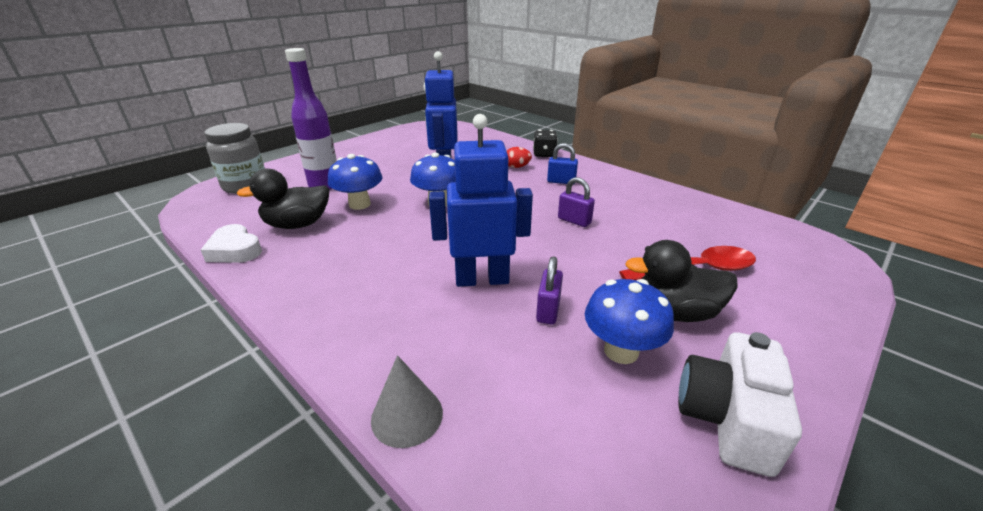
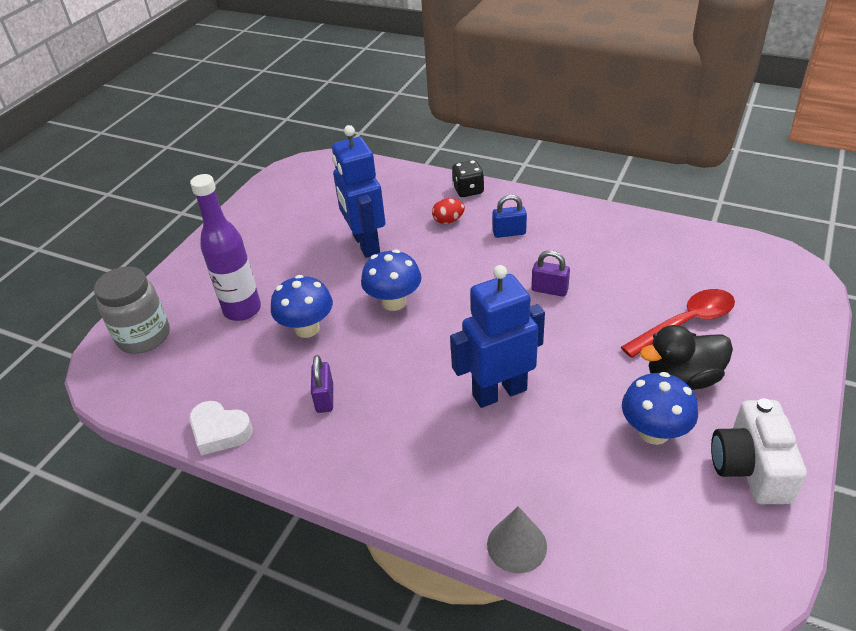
camera: 15 degrees left, 10 degrees up
black duck [237,168,329,229] -> none
purple padlock [536,256,563,325] -> purple padlock moved to [311,355,333,413]

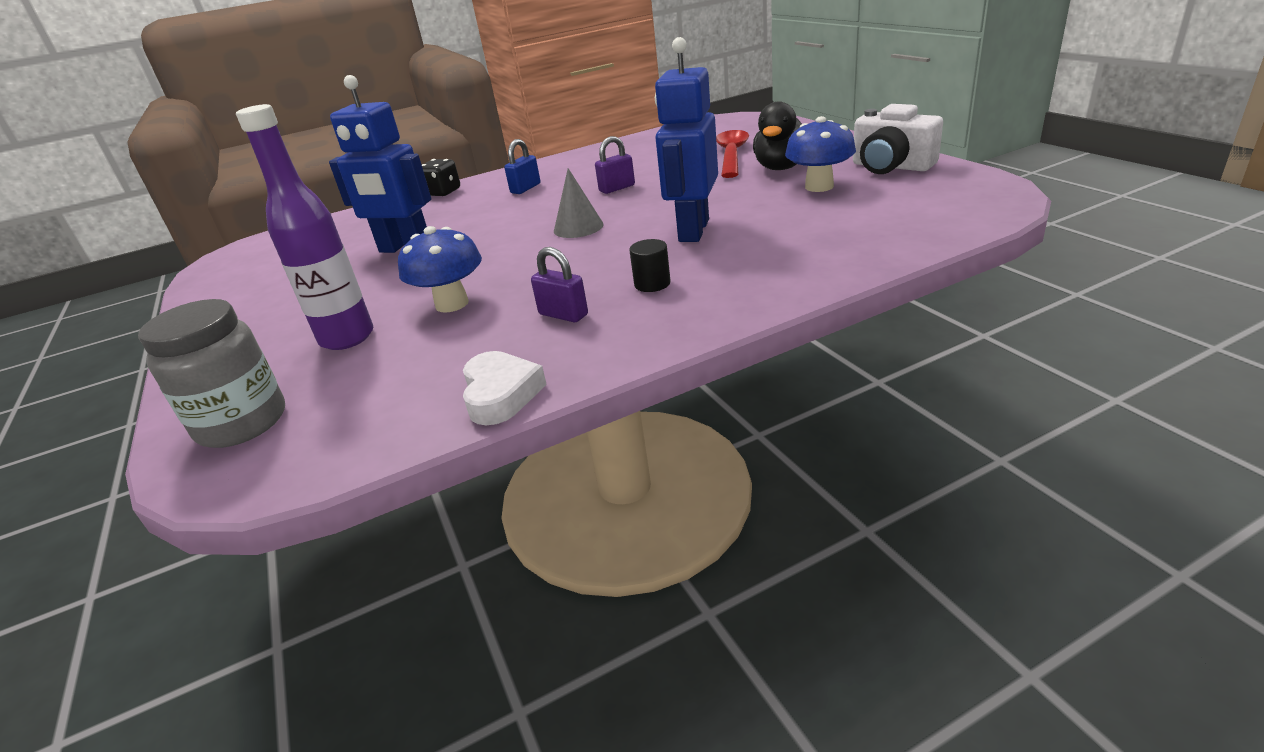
camera: 50 degrees left, 10 degrees down
white heart [189,401,253,456] -> white heart turned 75 degrees counterclockwise [463,351,547,425]
blue mushroom [361,249,422,311] -> none
red egg [432,198,465,224] -> none
grey cone [487,506,547,573] -> grey cone moved to [554,168,604,238]
none -> black cylinder [629,239,671,292]

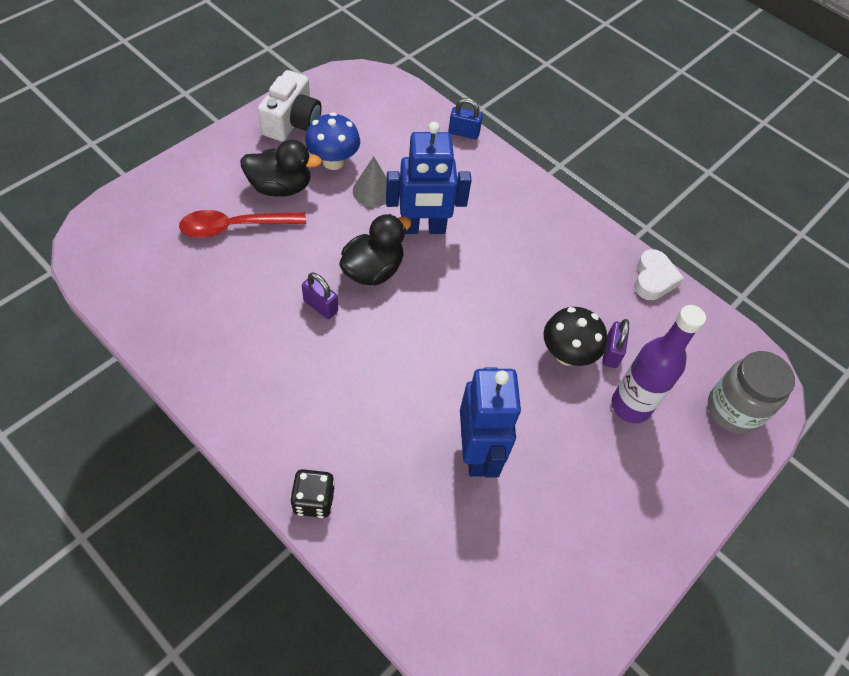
camera: 120 degrees left, 25 degrees up
blue mushroom [398,226,482,313] -> black mushroom [544,307,607,366]
white heart [463,351,547,425] -> white heart turned 135 degrees clockwise [634,249,684,300]
blue padlock [504,139,540,194] -> blue padlock moved to [449,98,483,139]
purple padlock [531,247,588,322] -> purple padlock moved to [602,319,629,368]
grey cone [554,168,604,238] -> grey cone moved to [353,156,387,207]
black cylinder [629,239,671,292] -> none
none -> black duck [339,214,412,285]

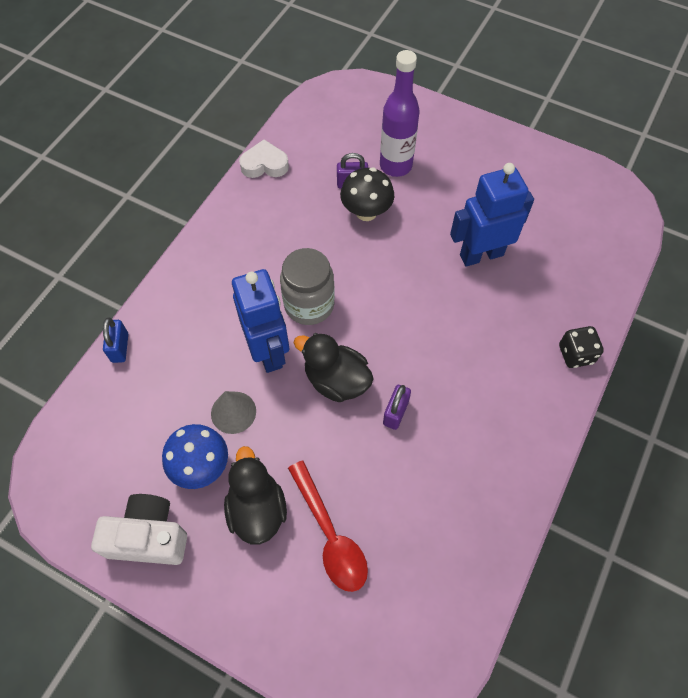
camera: 100 degrees left, 5 degrees up
grey jar [708,351,795,434] -> grey jar moved to [280,248,335,325]

